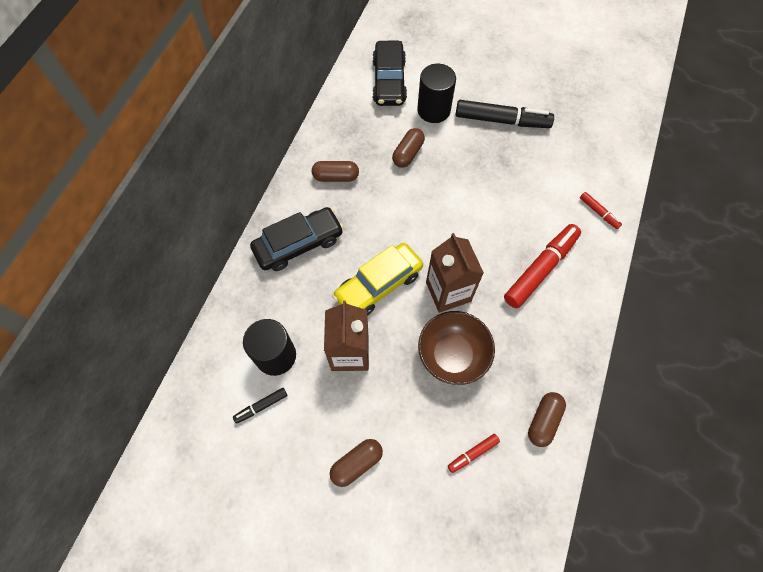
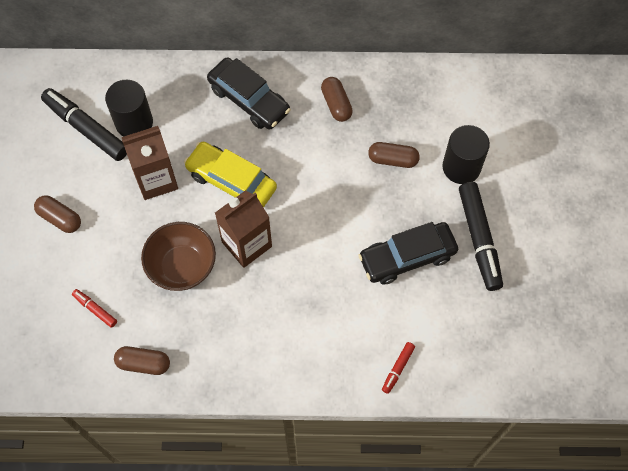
camera: 70 degrees right, 0 degrees up
black marker [233,388,287,424] -> black marker [41,88,127,161], size x2.12
black car [372,41,407,106] -> black car moved to [358,222,458,285]
red marker [504,224,581,308] -> none

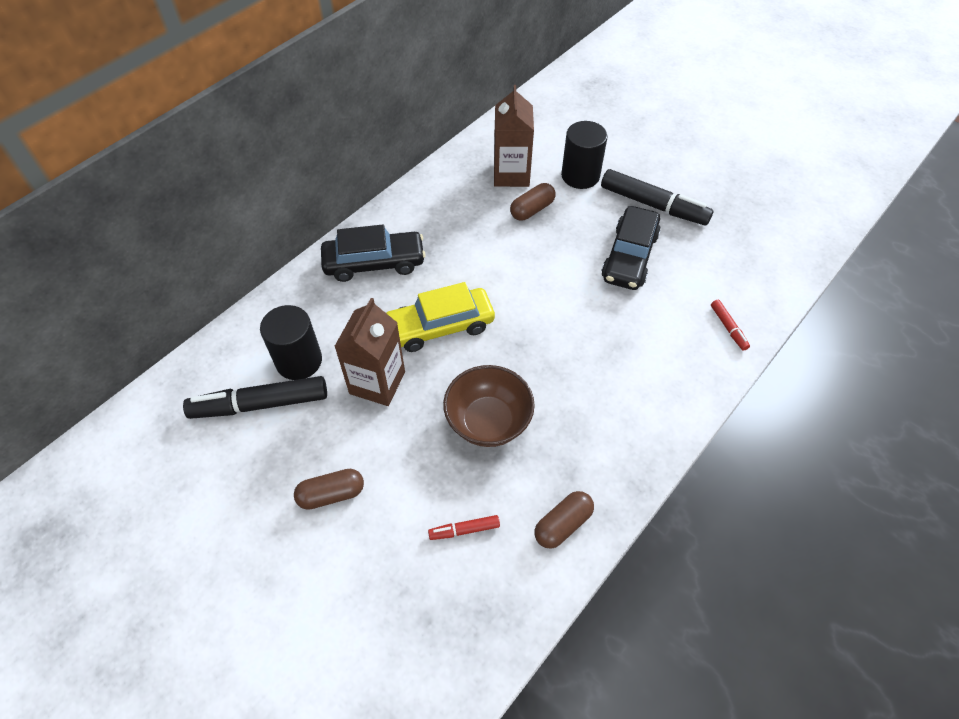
camera: 50 degrees left, 10 degrees down
brown carton [215,190,272,268] -> brown carton moved to [494,85,534,187]
brown capsule [321,77,353,122] -> none

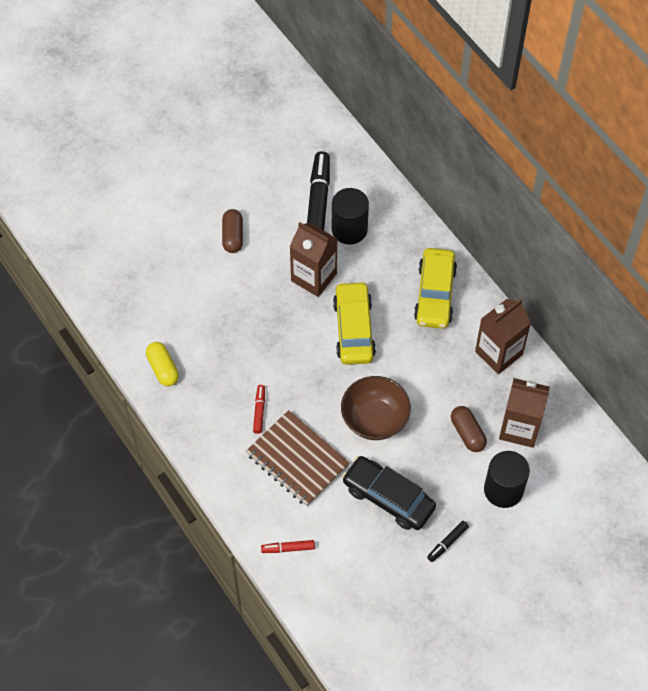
camera: 105 degrees right, 5 degrees up
black car [321,225,426,282] -> yellow car [414,248,457,329]
red marker [428,515,500,540] -> red marker moved to [253,385,265,434]
brown bowl [443,365,535,447] -> brown bowl moved to [341,376,411,440]
brown capsule [535,491,594,549] -> yellow capsule [146,342,179,386]
black marker [601,169,713,225] -> black marker [427,521,469,562], size x0.47
none -> brown notebook [246,410,350,506]
none -> brown carton [475,299,531,374]

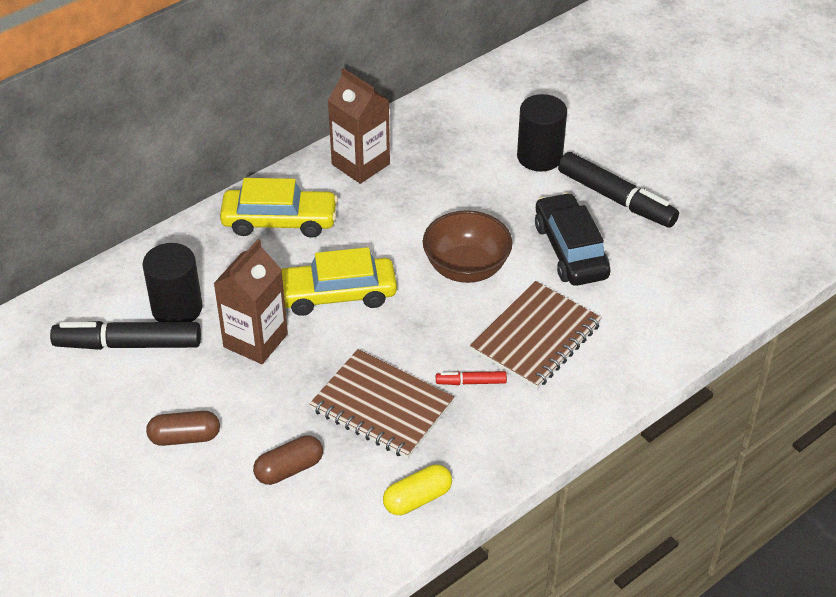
camera: 95 degrees left, 15 degrees down
red marker [261,540,315,553] -> none
black car [342,456,436,530] -> black car turned 135 degrees clockwise [535,192,610,286]
black marker [427,521,469,562] -> black marker [558,152,679,228], size x2.12
brown capsule [451,406,487,452] -> brown capsule moved to [253,435,323,485]
brown carton [499,378,550,448] -> none
none -> brown notebook [310,349,454,459]

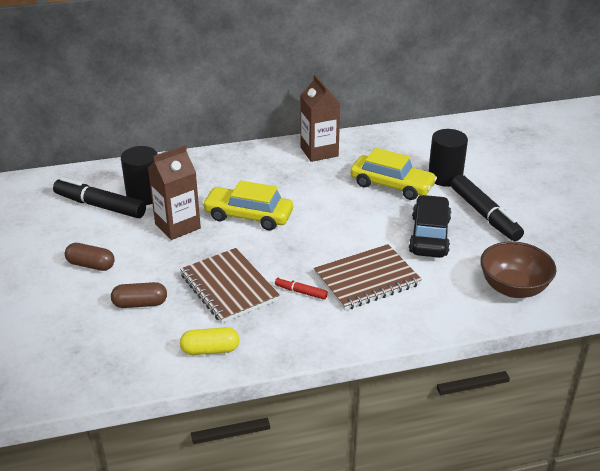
camera: 25 degrees right, 10 degrees down
yellow car [220,178,338,238] -> yellow car moved to [350,148,437,200]
brown bowl [423,210,512,283] -> brown bowl moved to [480,241,556,298]

